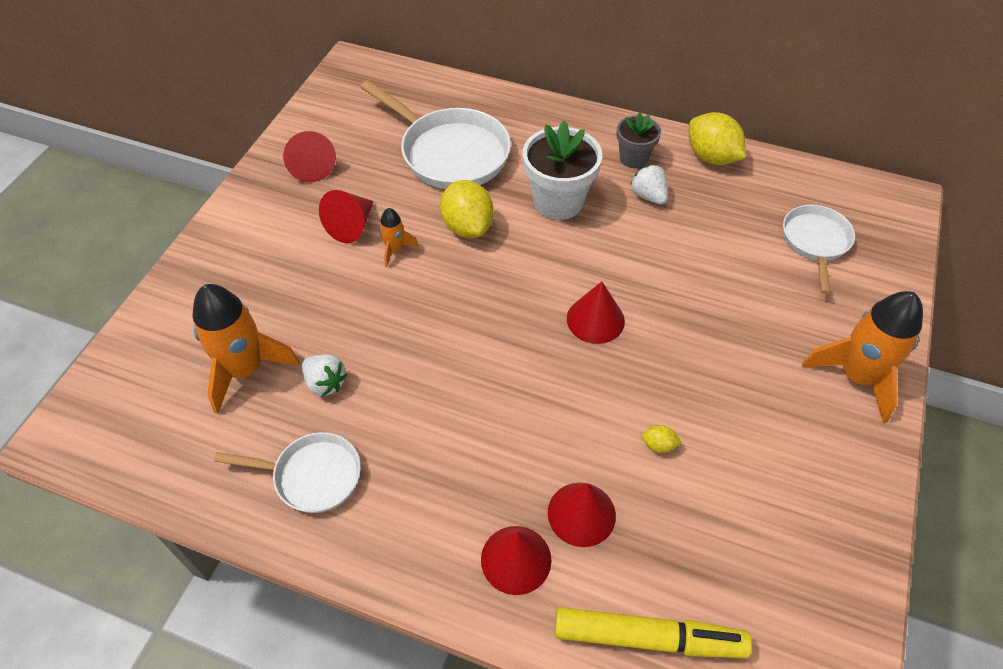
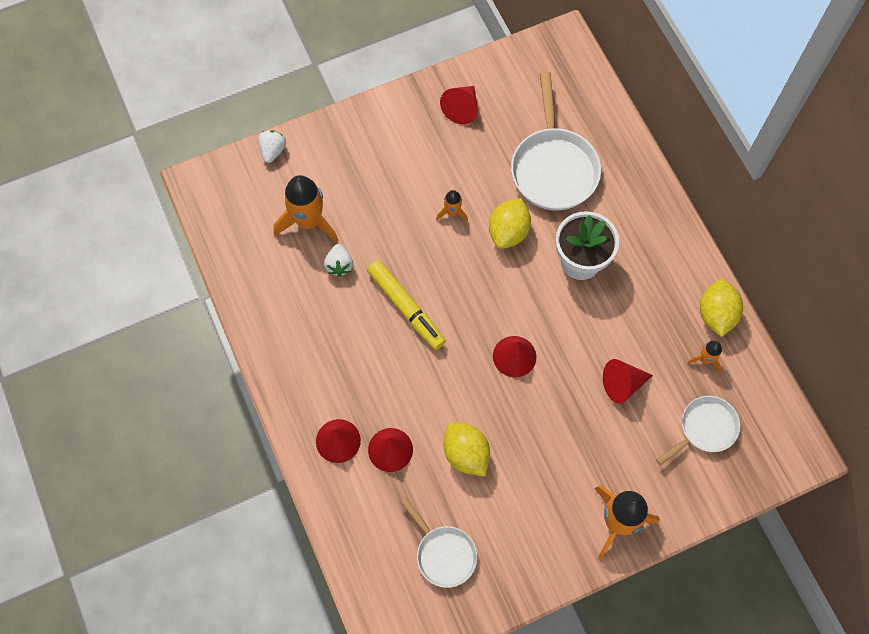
camera: 45 degrees right, 15 degrees up
white pan [214,432,361,513] -> white pan moved to [401,497,477,588]
red cone [319,190,374,243] -> red cone moved to [603,359,653,403]
yellow marker [554,607,752,658] -> yellow marker moved to [367,260,446,350]
grey flower pot [617,113,661,168] -> none
white strawberry [630,165,668,205] -> white strawberry moved to [258,130,286,163]
yellow lemon [642,425,682,453] -> yellow lemon [444,422,490,477], size x2.27
none -> orange rocket [687,340,722,373]

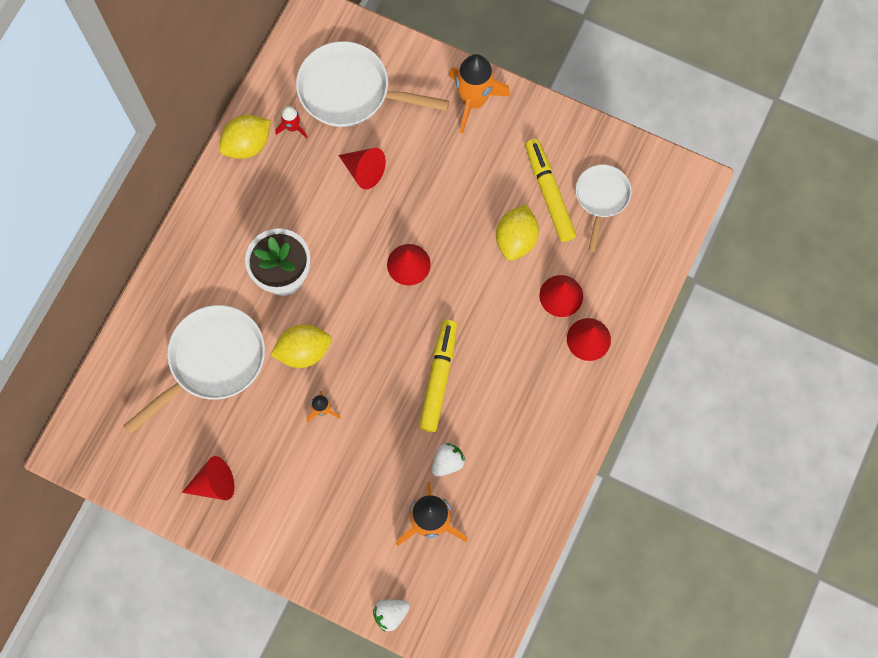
camera: 130 degrees left, 5 degrees up
white pan [656,396,740,465] -> white pan [296,41,449,127], size x1.68
orange rocket [687,340,722,373] -> red rocket [276,106,308,139]
none -> yellow marker [525,139,576,242]

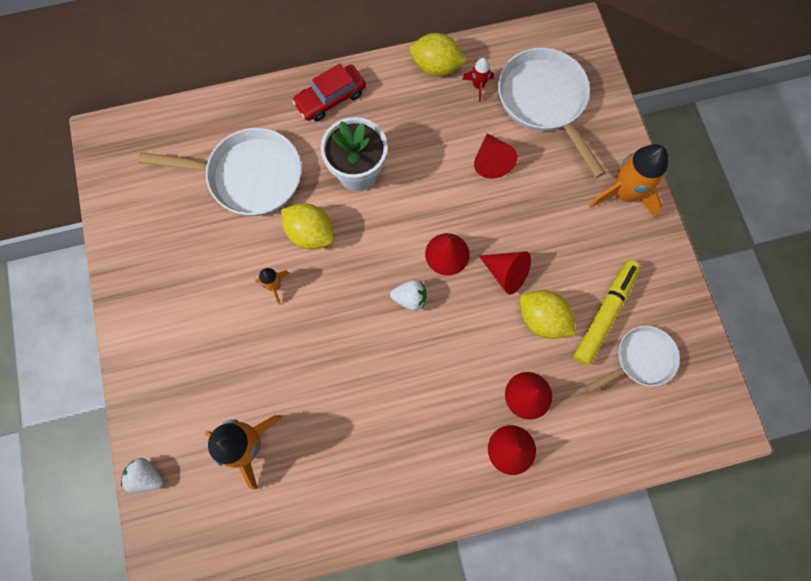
camera: 50 degrees right, 0 degrees up
red cone [182,456,234,500] -> red cone moved to [479,251,531,294]
yellow marker [419,320,457,432] -> none
white strawberry [432,443,465,477] -> white strawberry moved to [390,279,427,311]
yellow lemon [496,204,539,260] -> yellow lemon turned 60 degrees clockwise [520,290,576,339]
none -> red car [292,64,366,121]

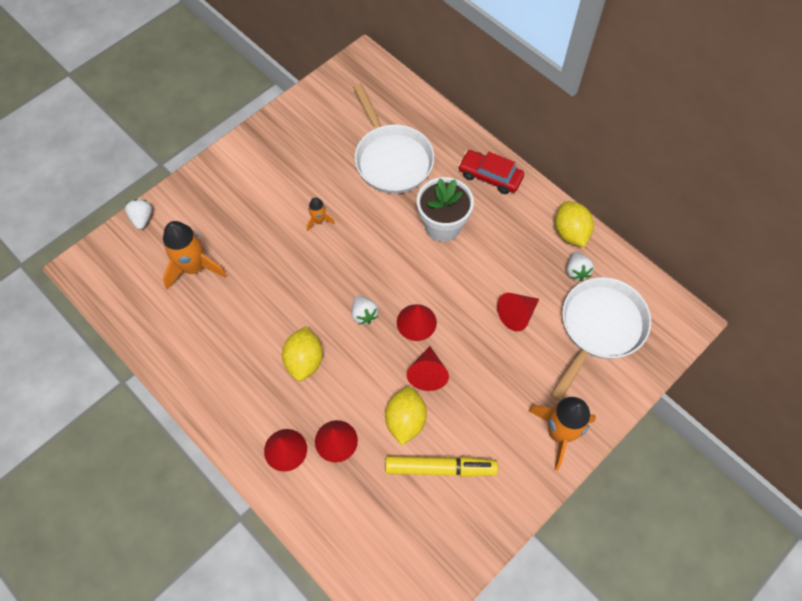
camera: 60 degrees right, 10 degrees down
yellow lemon [281,203,334,250] -> yellow lemon moved to [282,326,323,381]
red rocket [462,58,494,102] -> white strawberry [567,252,594,281]
white pan [587,326,680,393] -> none

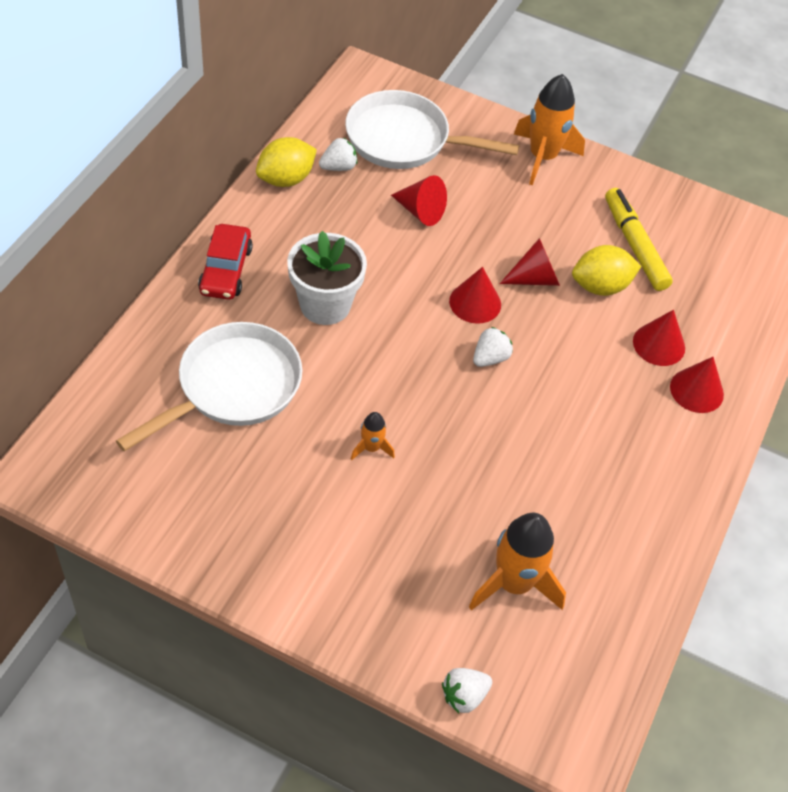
camera: 115 degrees left, 10 degrees down
yellow lemon [282,326,323,381] -> none

